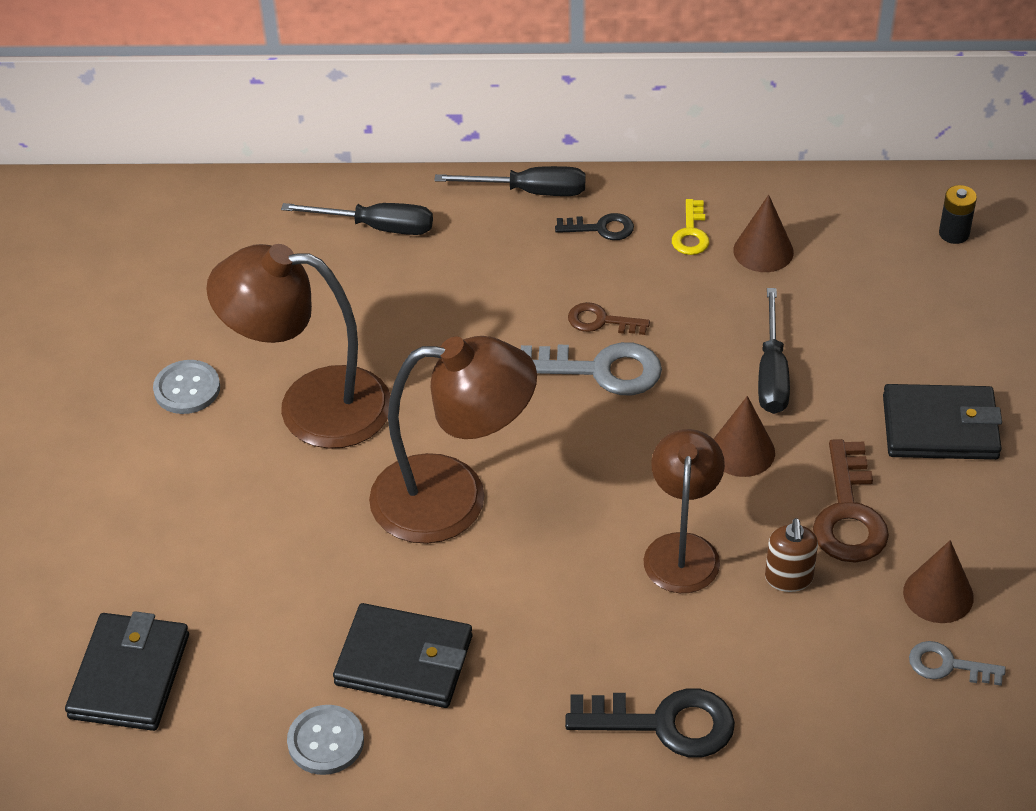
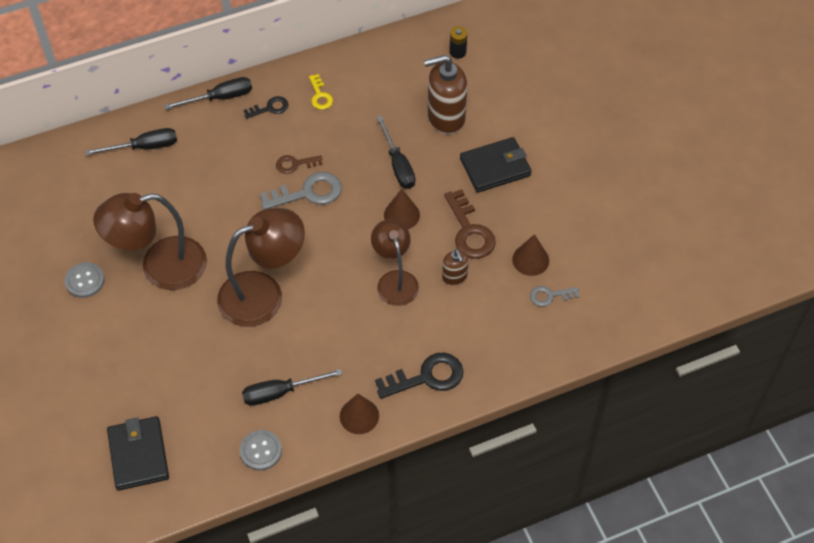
camera: 25 degrees left, 10 degrees up
black wallet [333,603,472,708] -> black screwdriver [242,369,342,406]
brown cone [733,195,794,272] -> brown cone moved to [340,394,379,434]
none -> brown soap dispenser [424,55,467,134]

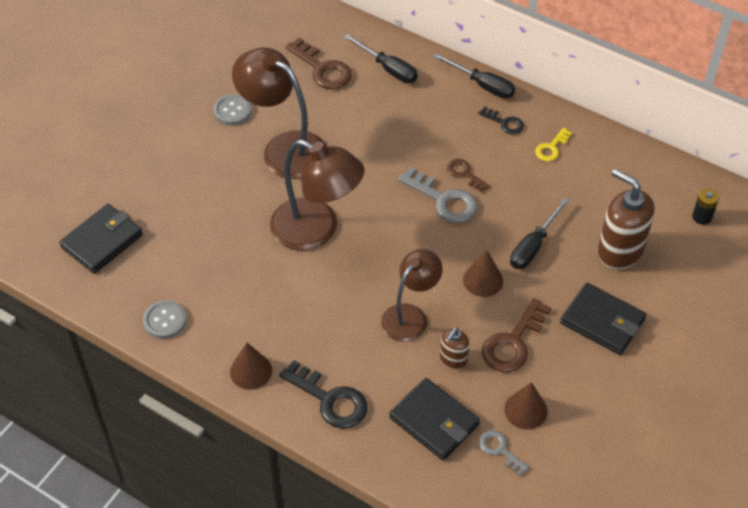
camera: 55 degrees right, 5 degrees down
black screwdriver [242,369,342,406] -> none
none -> brown key [286,38,352,89]
none -> black wallet [389,378,480,460]

